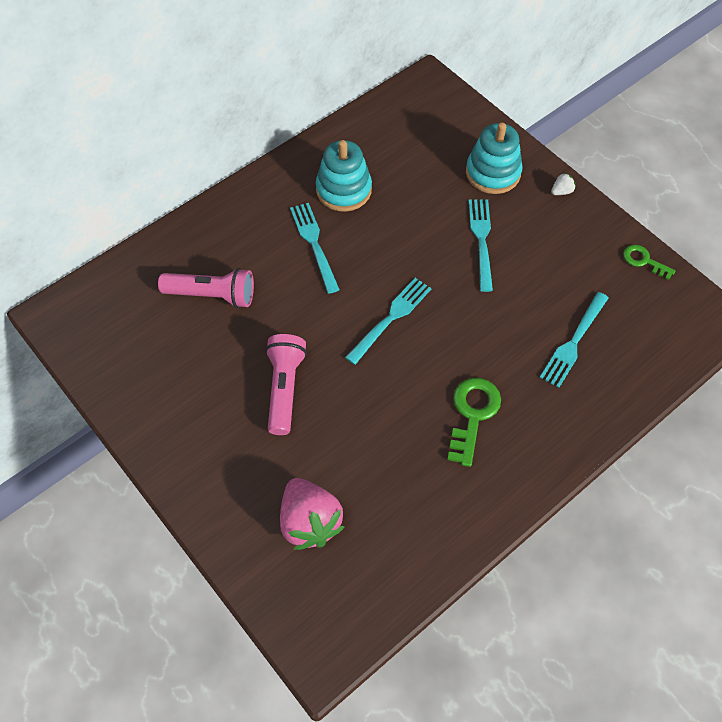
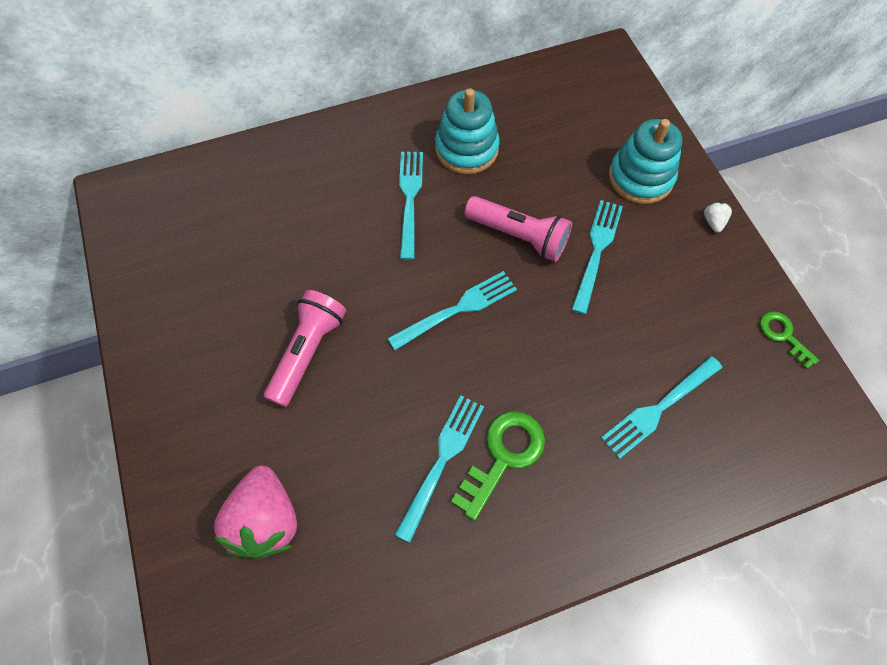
camera: 20 degrees right, 5 degrees up
pink flashlight [158,268,254,308] -> pink flashlight moved to [464,196,572,262]
white strawberry [551,173,576,195] -> white strawberry turned 75 degrees counterclockwise [704,202,732,233]
none -> turquoise fork [394,395,484,543]

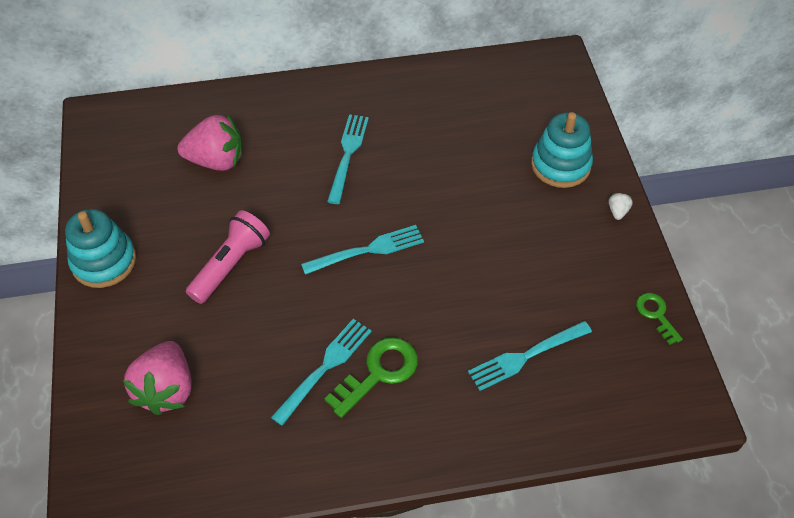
camera: 10 degrees right, 10 degrees down
turquoise stacking toy [435,88,500,174] -> turquoise stacking toy moved to [65,209,136,288]
pink flashlight [464,196,572,262] -> none
turquoise fork [571,200,623,315] -> none
none -> pink strawberry [177,114,243,171]

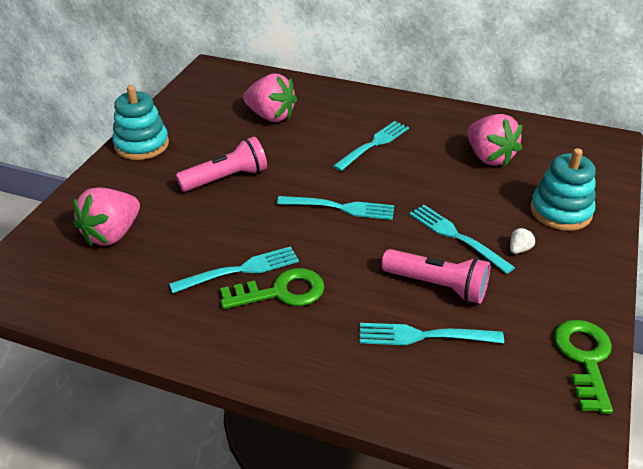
camera: 30 degrees right, 15 degrees down
white strawberry [609,193,633,220] -> white strawberry moved to [510,227,536,254]
green key [636,293,683,345] -> green key [554,320,613,414], size x1.65
none -> pink flashlight [382,249,490,304]
none -> turquoise fork [409,205,515,274]
none -> pink strawberry [468,114,523,166]

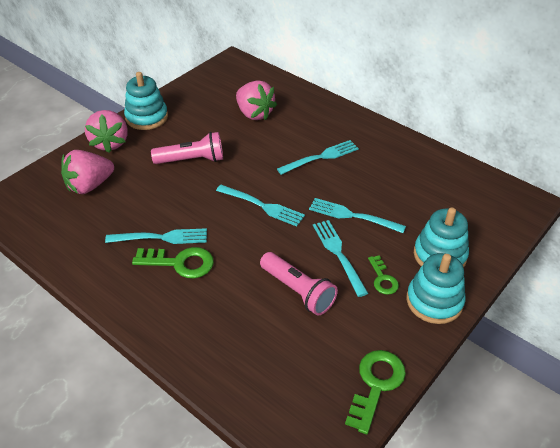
camera: 20 degrees right, 5 degrees up
turquoise fork [360,323,504,345] -> turquoise fork moved to [309,198,406,233]
pink strawberry [468,114,523,166] -> pink strawberry moved to [85,110,128,153]
white strawberry [510,227,536,254] -> green key [368,255,399,295]
none -> turquoise stacking toy [406,253,465,324]

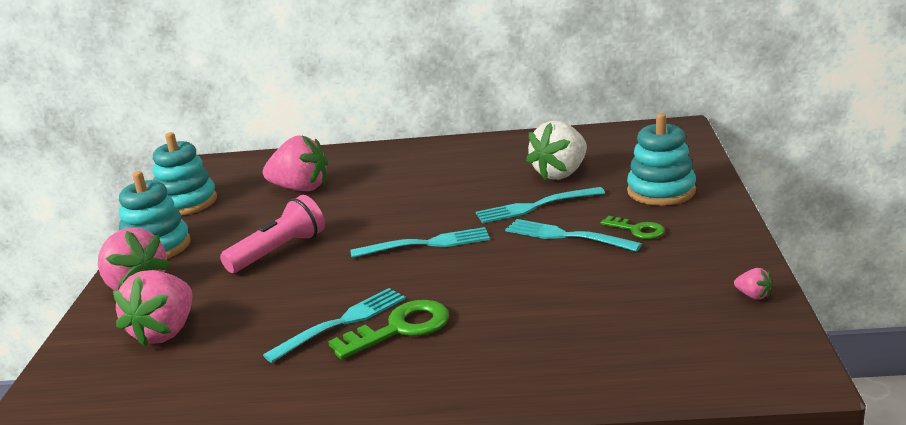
camera: 35 degrees left, 20 degrees down
pink flashlight [260,252,338,316] -> none
turquoise fork [277,140,359,175] -> none
green key [345,350,406,434] -> pink strawberry [734,268,772,300]
turquoise stacking toy [406,253,465,324] -> turquoise stacking toy moved to [153,132,217,216]
none -> white strawberry [526,121,587,180]

